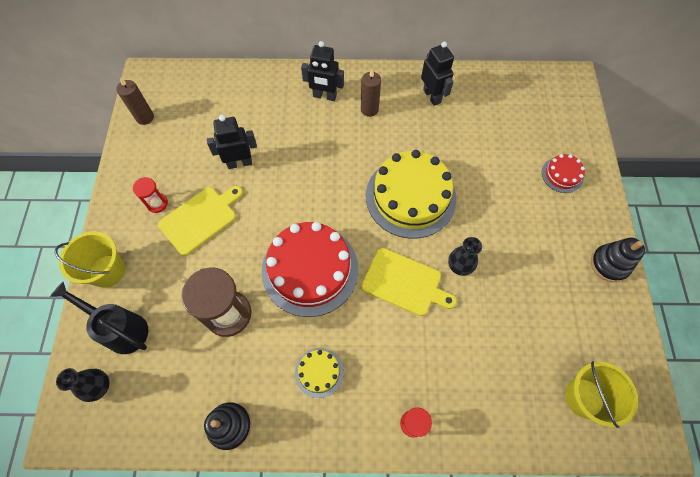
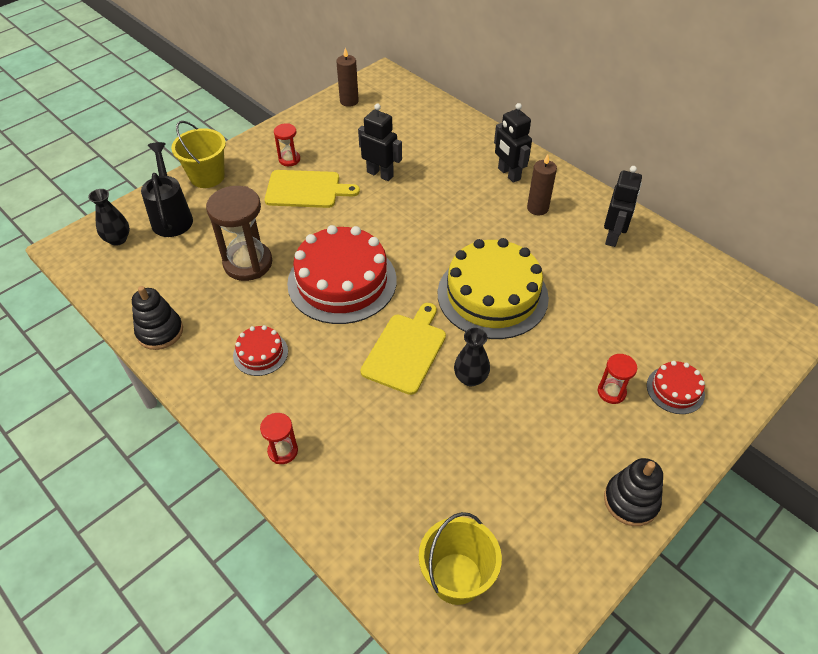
camera: 45 degrees right, 15 degrees down
yellow cake [295,348,344,398] -> red cake [233,325,288,376]
yellow cutting board [361,248,457,316] -> yellow cutting board turned 135 degrees counterclockwise [360,303,446,395]
none -> red hourglass [598,354,637,404]

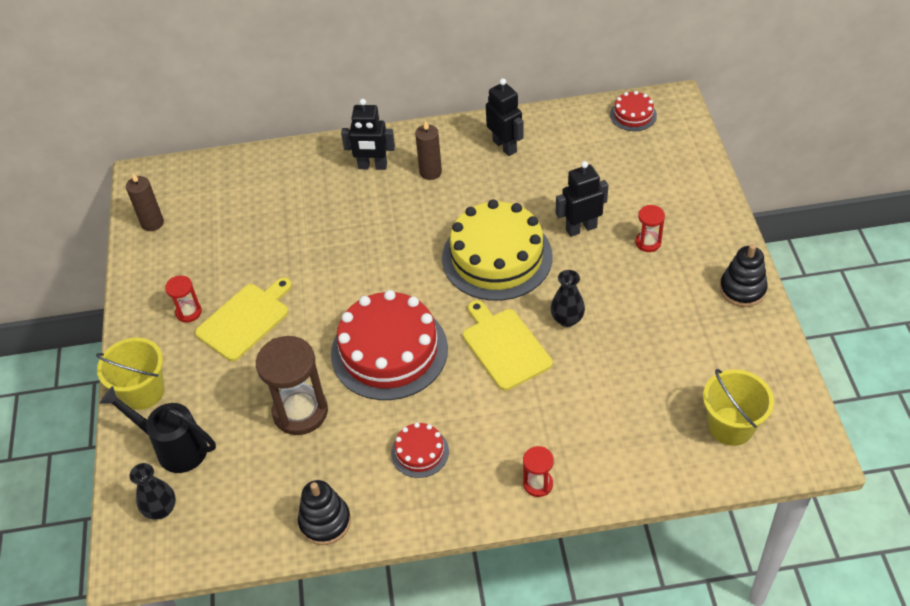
camera: 50 degrees left, 0 degrees up
black robot [358,104,402,181] -> black robot moved to [556,161,608,237]
red cake [647,361,705,414] -> red cake moved to [610,91,657,131]

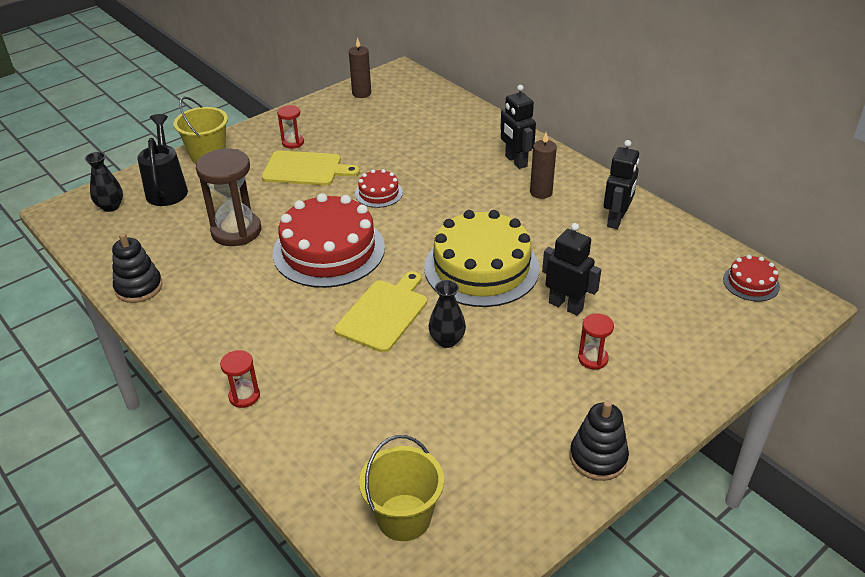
camera: 55 degrees right, 10 degrees down
red cake [391,422,449,478] -> red cake moved to [355,169,403,208]

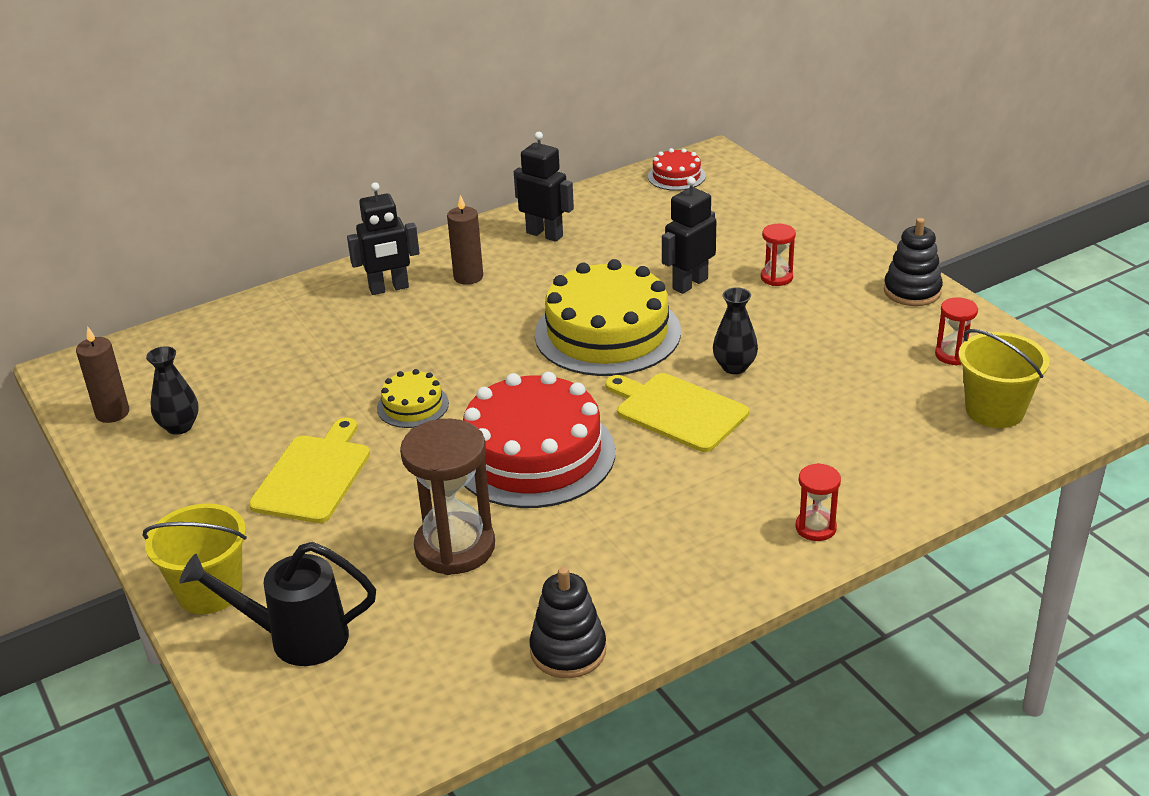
camera: 80 degrees left, 5 degrees down
black vase [85,152,123,212] -> black vase moved to [146,346,199,435]
red hourglass [277,105,304,149] -> red hourglass moved to [935,297,978,365]
red cake [355,169,403,208] -> yellow cake [377,369,449,428]

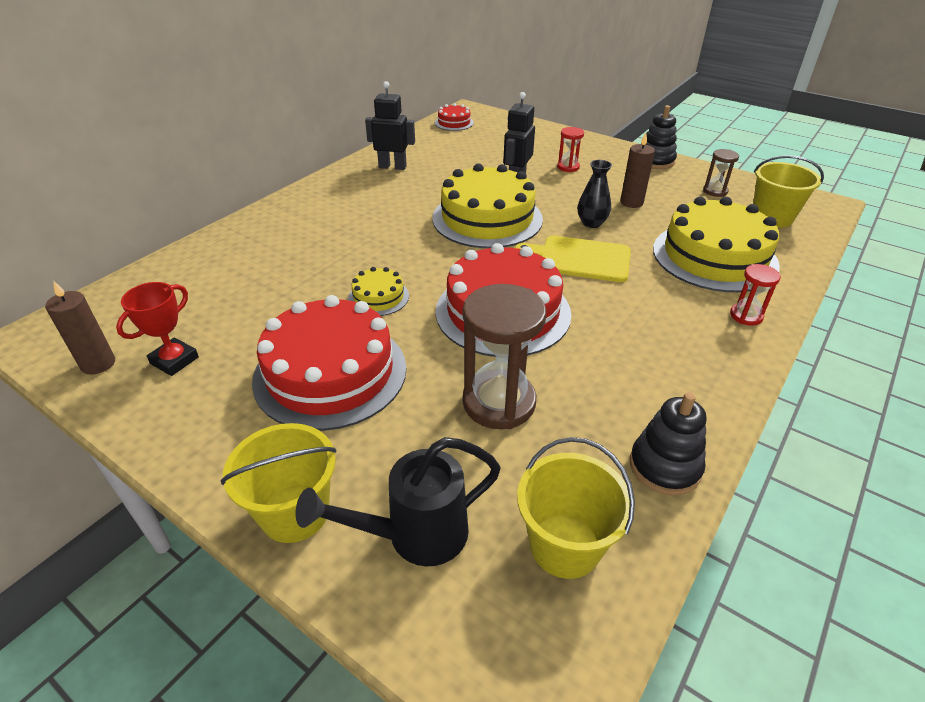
camera: 25 degrees left, 5 degrees up
black vase [146,346,199,435] -> red trophy [116,282,199,376]
yellow cutting board [249,418,370,523] -> red cake [252,295,406,431]
black robot [347,182,420,295] -> none
brown candle [447,195,483,285] -> brown candle moved to [620,133,655,208]
red hourglass [935,297,978,365] -> brown hourglass [703,149,739,197]
none -> yellow bucket [517,437,635,579]
none -> yellow cake [653,197,780,292]

